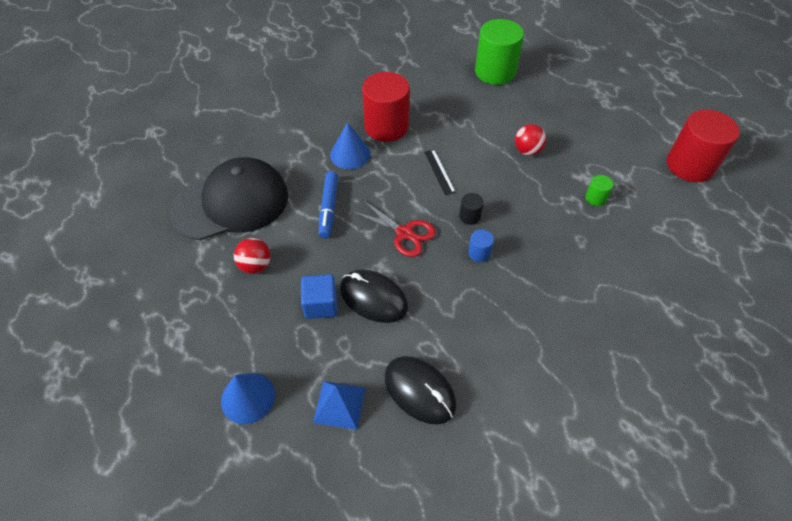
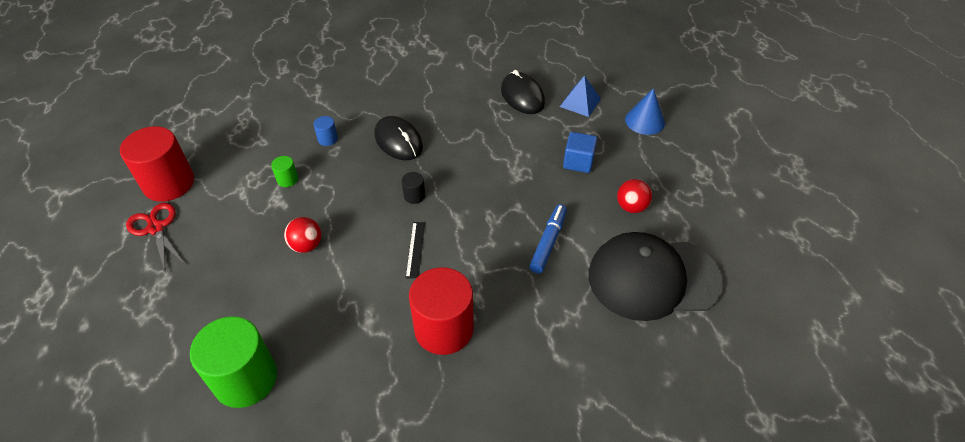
camera: 160 degrees left, 5 degrees down
blue cone [330,122,370,169] -> none
black mouse [340,269,408,323] -> black mouse moved to [374,116,423,160]
red scissors [351,200,436,257] -> red scissors moved to [126,203,184,271]
blue cylinder [468,229,494,262] -> blue cylinder moved to [313,116,338,146]

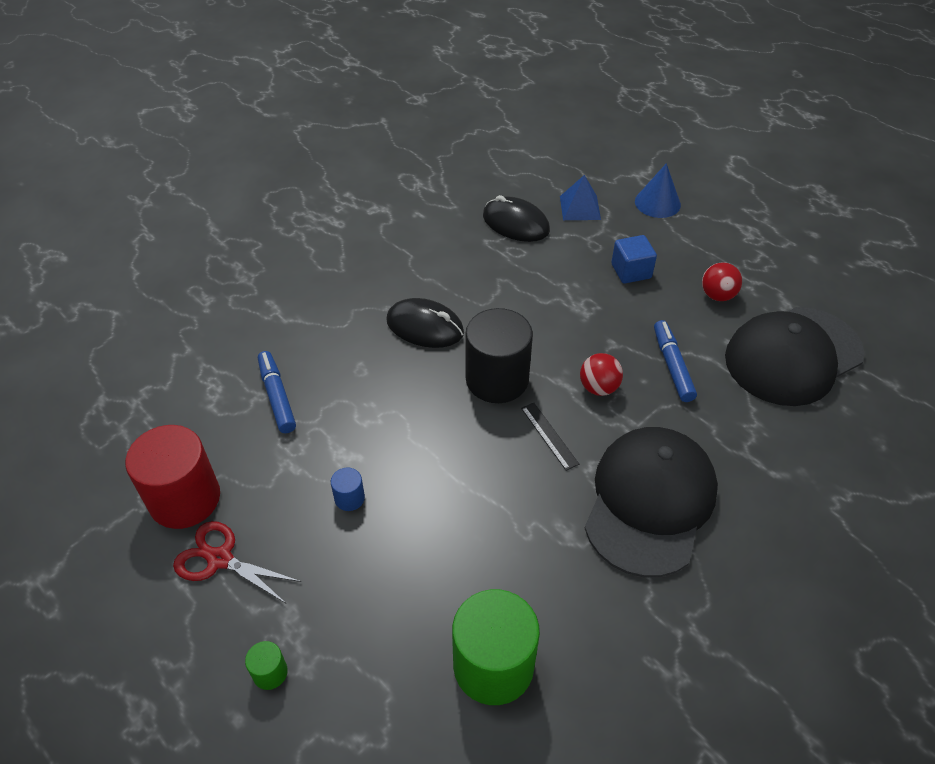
camera: 30 degrees left, 0 degrees up
green cylinder [271,156,298,187] -> green cylinder moved to [245,641,288,690]
red ball [284,217,321,253] -> red ball moved to [580,353,623,396]
blue cylinder [313,116,338,146] -> blue cylinder moved to [331,467,365,511]
black cylinder [402,172,425,204] -> black cylinder [465,308,533,403], size x2.33
red cylinder [409,267,474,355] -> black cap [585,427,718,577]
none -> blue marker [258,351,296,433]

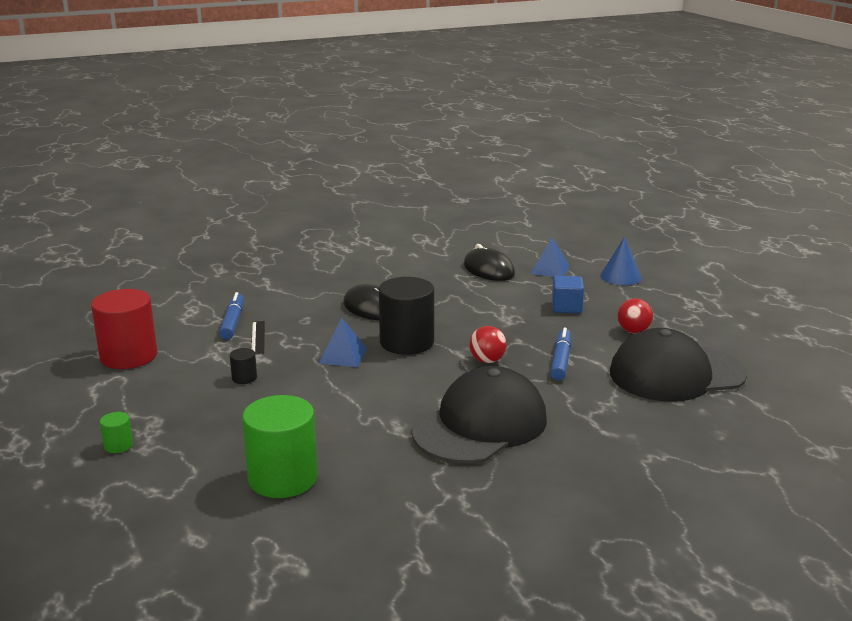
camera: 20 degrees right, 25 degrees down
red scissors [173,521,301,603] -> none
blue cylinder [331,467,365,511] -> black cylinder [230,348,257,384]
black ruler [521,403,579,471] -> black ruler moved to [251,321,265,354]
none -> blue pyramid [318,318,367,367]

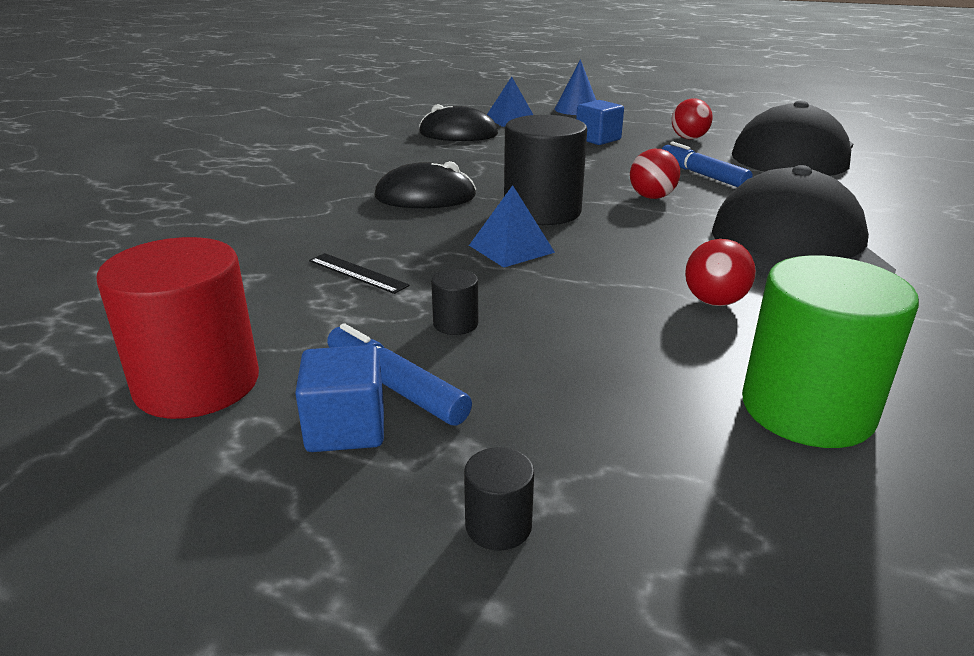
camera: 45 degrees left, 5 degrees up
green cylinder [100,412,133,453] -> black cylinder [464,447,534,551]
blue marker [219,292,244,339] -> blue marker moved to [327,323,472,426]
none -> blue cube [295,345,384,452]
none -> red ball [685,239,756,306]

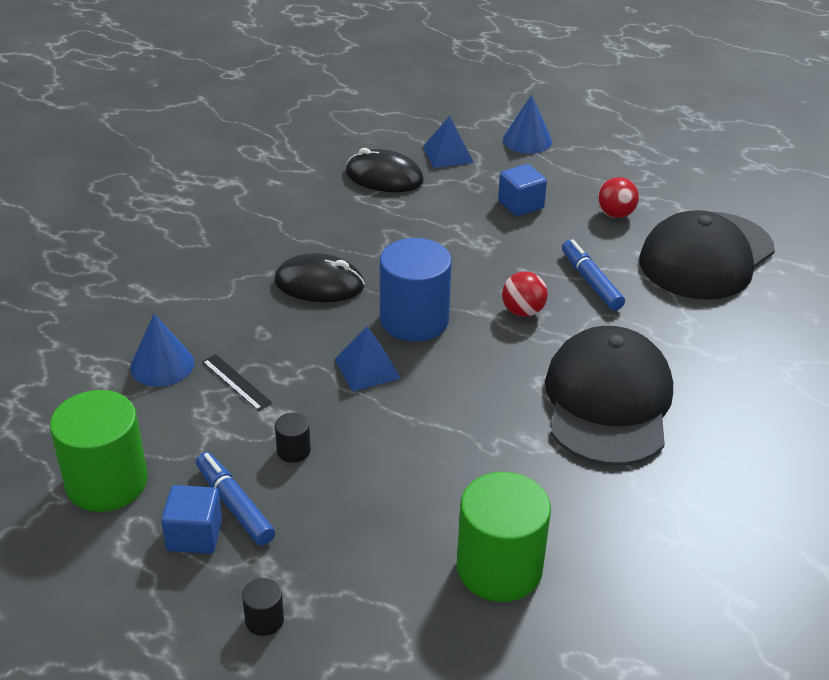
camera: 10 degrees right, 10 degrees up
red cylinder [96,237,259,419] -> green cylinder [50,390,148,512]
black cylinder [504,115,587,225] -> blue cylinder [380,238,452,342]
red ball [685,239,756,306] -> none
none -> blue cone [130,314,194,387]

